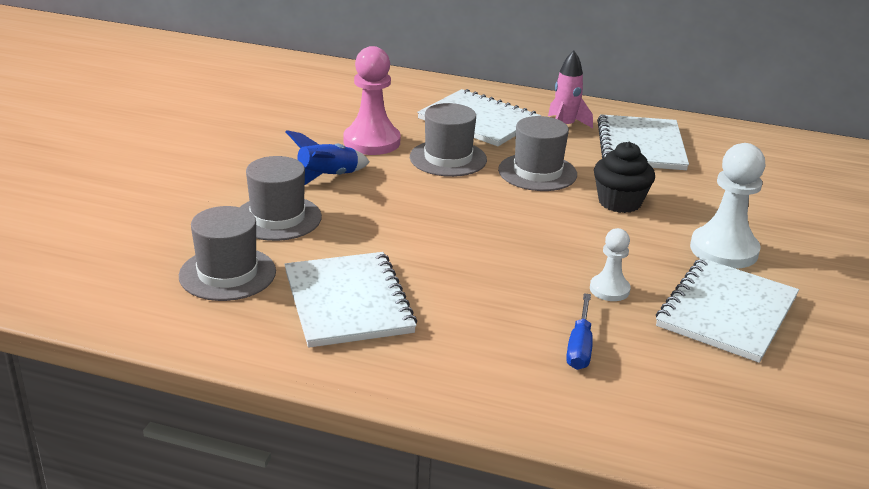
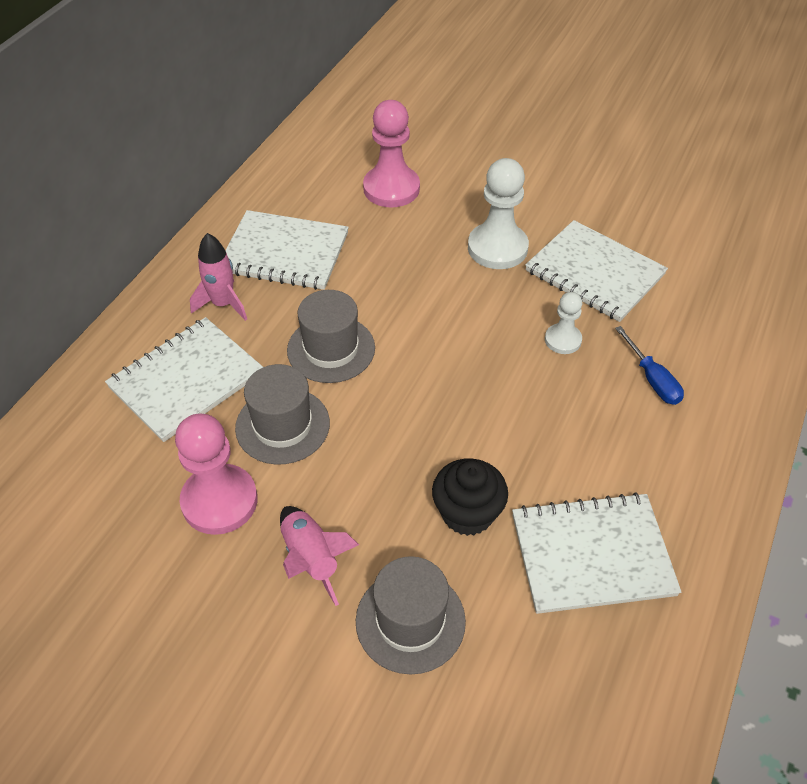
camera: 80 degrees left, 20 degrees up
grey hat [179,206,276,301] -> none
blue rocket [286,130,370,185] -> pink rocket [280,506,359,606]
blue screwdriver [566,293,593,370] -> blue screwdriver turned 45 degrees clockwise [615,326,684,405]
black cupcake [594,142,655,213] -> black cupcake moved to [432,458,508,536]
none -> pink pawn [363,100,420,208]

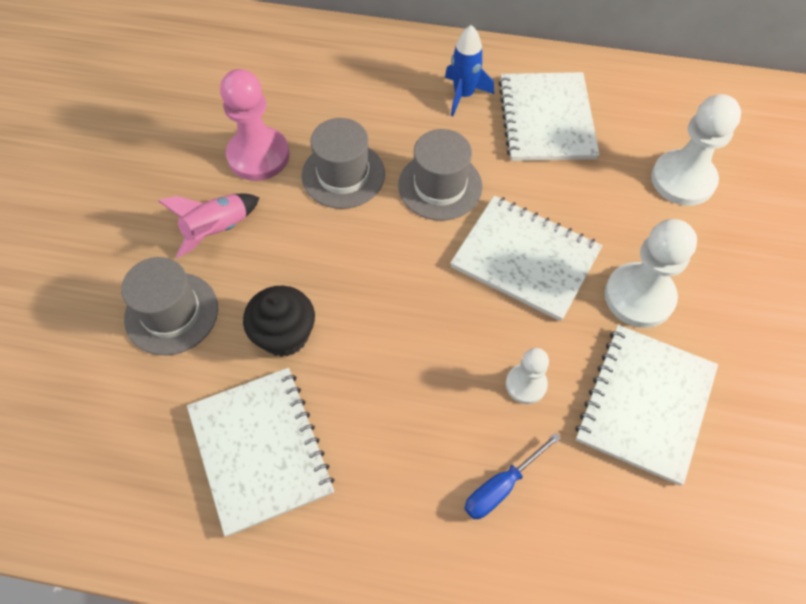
camera: 75 degrees right, 10 degrees up
white notebook [105,317,263,442] -> white notebook moved to [450,196,603,321]
pink rocket [190,233,247,321] -> blue rocket [445,25,494,116]
pink pawn [363,100,420,208] -> white pawn [651,94,741,206]

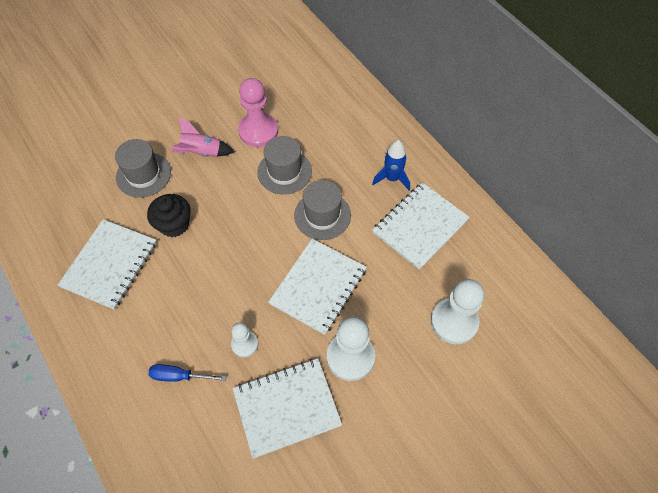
camera: 45 degrees right, 0 degrees up
white notebook [450,196,603,321] -> white notebook turned 45 degrees clockwise [268,239,367,335]

